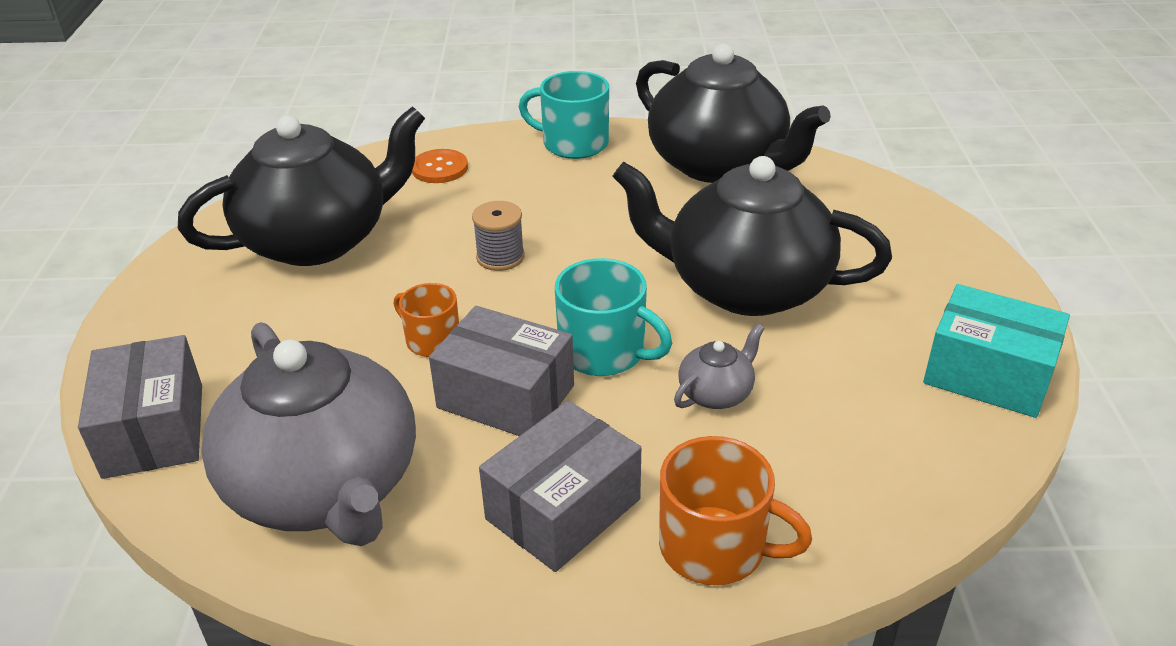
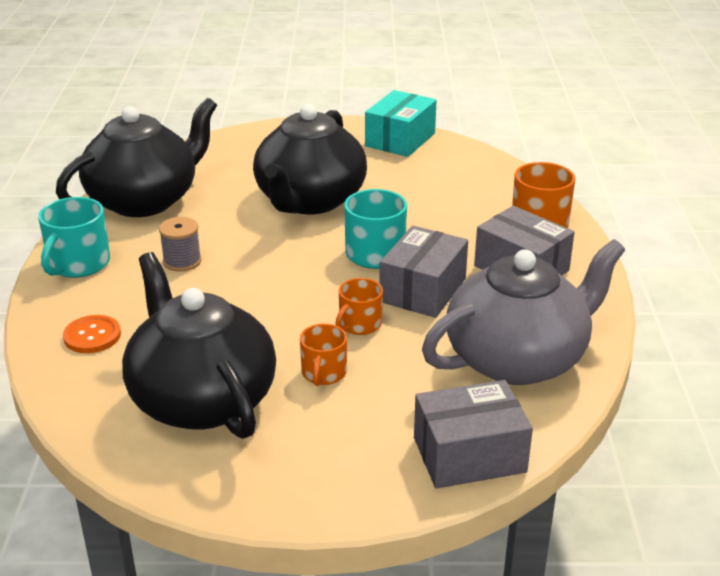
camera: 90 degrees left, 5 degrees down
grey spool [472,201,525,271] -> grey spool moved to [159,217,202,271]
grey teapot [674,324,765,409] -> none
none -> orange mug [300,324,347,386]

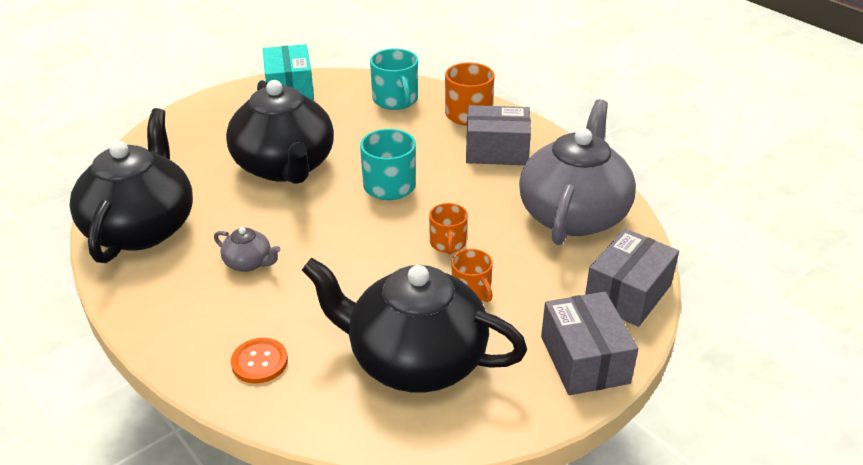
camera: 40 degrees left, 5 degrees up
turquoise mug [38,197,110,278] -> turquoise mug moved to [370,48,418,110]
grey spool [159,217,202,271] -> grey teapot [214,227,280,272]
grey box [379,226,468,318] -> grey box moved to [541,292,638,395]

